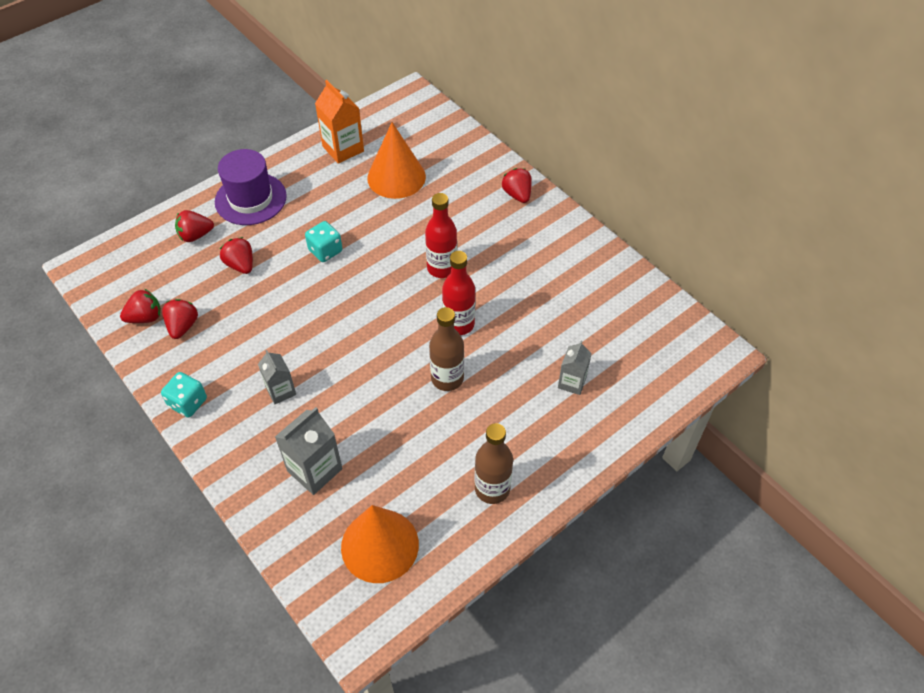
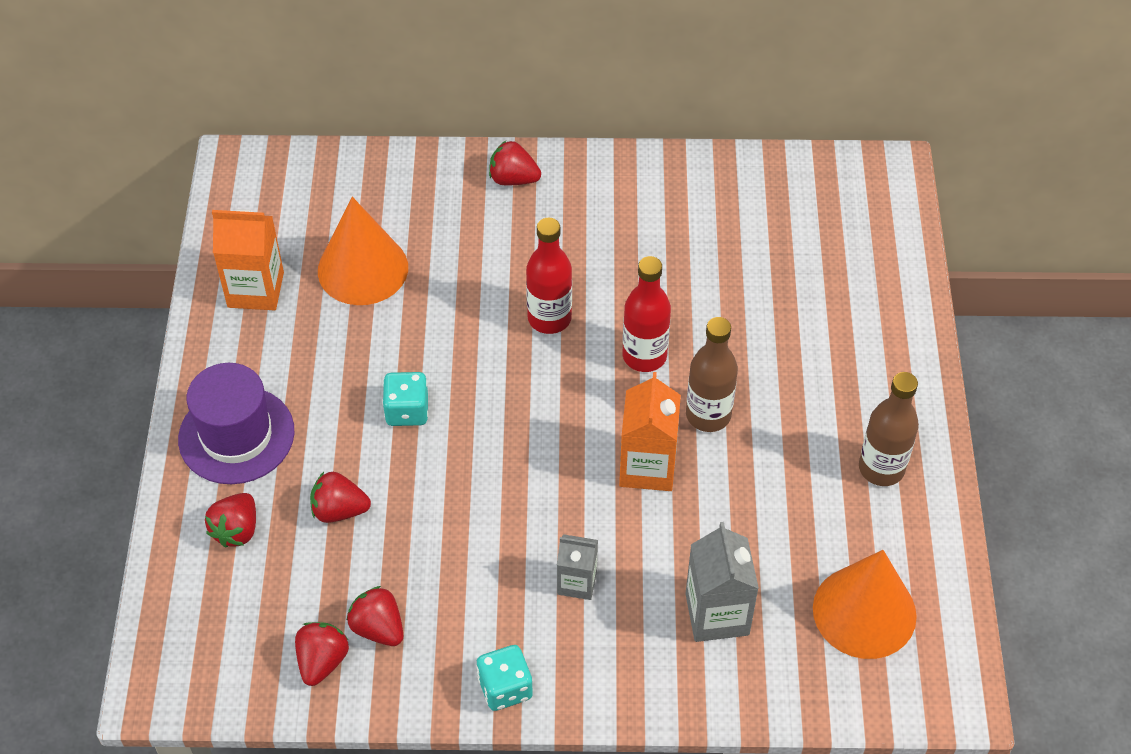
camera: 50 degrees left, 0 degrees up
grey carton [558,341,592,395] -> none
none -> orange carton [619,372,681,491]

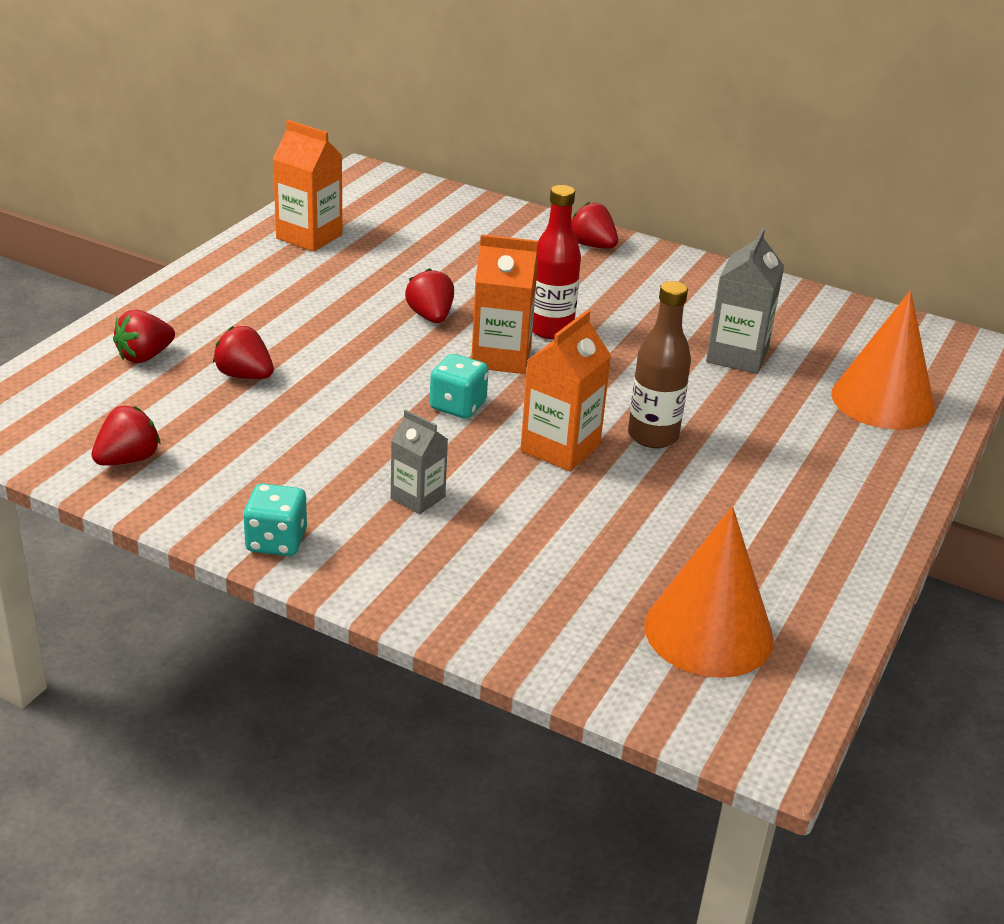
camera: 25 degrees right, 20 degrees down
purple hat [178,363,294,484] -> none
orange cone [318,197,408,305] -> orange cone moved to [831,290,935,430]
red strawberry [347,586,403,646] -> red strawberry moved to [405,268,454,323]
turquoise dice [382,372,428,426] -> turquoise dice moved to [430,354,489,419]
red bottle [623,256,671,372] -> none
grey carton [685,522,759,642] -> grey carton moved to [706,228,784,374]
brown bottle [859,372,919,486] -> none
none -> orange carton [471,234,538,374]

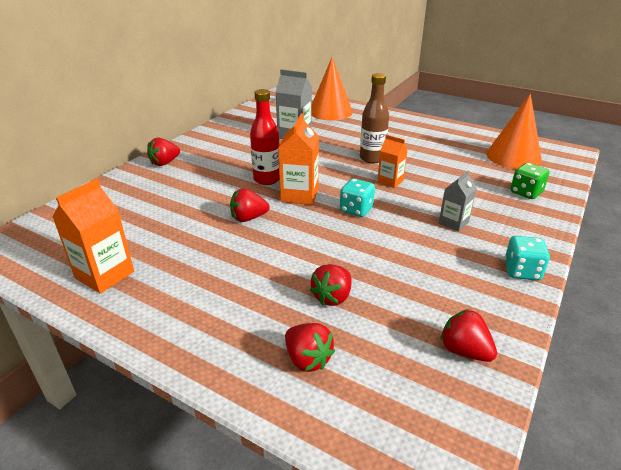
camera: 85 degrees left, 0 degrees up
orange carton [520,310,611,472] -> orange carton [377,135,408,188], size x0.63
none -> green dice [510,163,549,199]

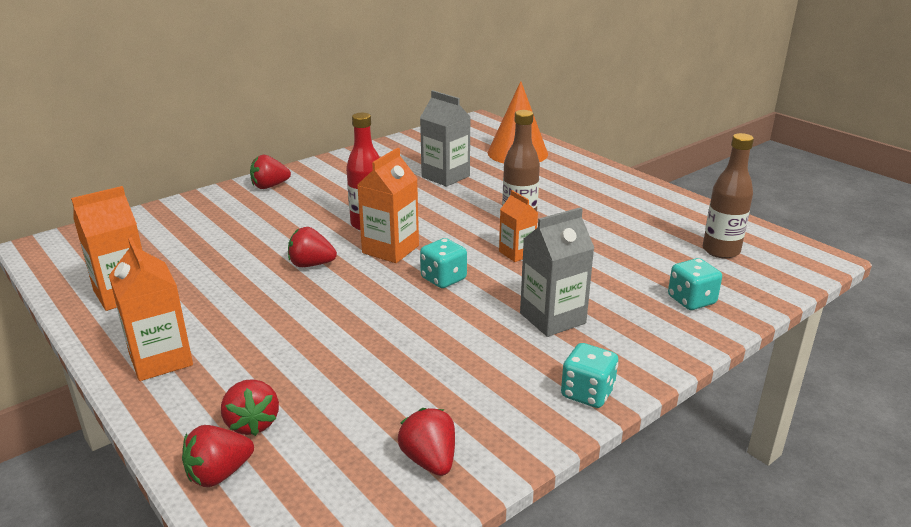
camera: 20 degrees right, 5 degrees down
red strawberry [310,264,352,306] -> red strawberry moved to [182,425,254,487]
grey carton [439,171,477,232] -> grey carton [520,207,594,337], size x1.59
orange cone [486,93,542,169] -> brown bottle [703,133,754,259]
green dice [510,163,549,199] -> turquoise dice [668,258,722,310]
none -> orange carton [109,237,193,381]

